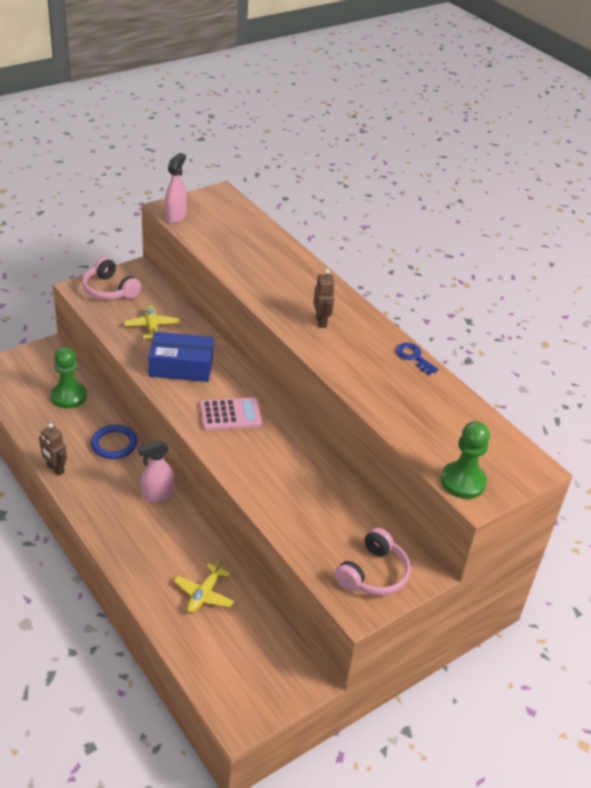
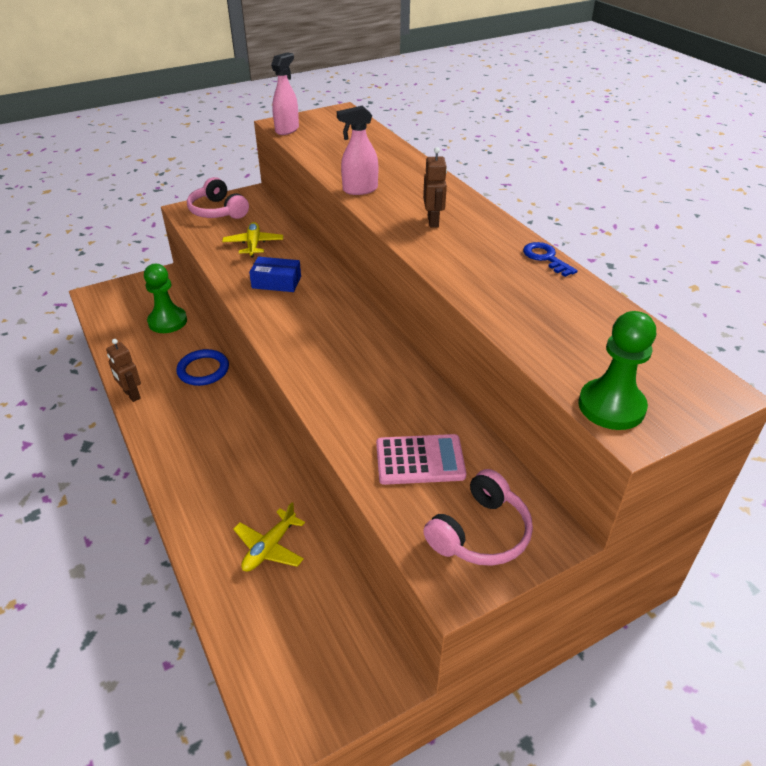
camera: 10 degrees right, 0 degrees up
pink spray bottle [138,440,174,502] -> pink spray bottle moved to [337,105,378,195]
blue box [148,332,214,382] -> blue box [249,257,301,292], size x0.64
pink calculator [200,397,262,430] -> pink calculator moved to [376,434,466,485]

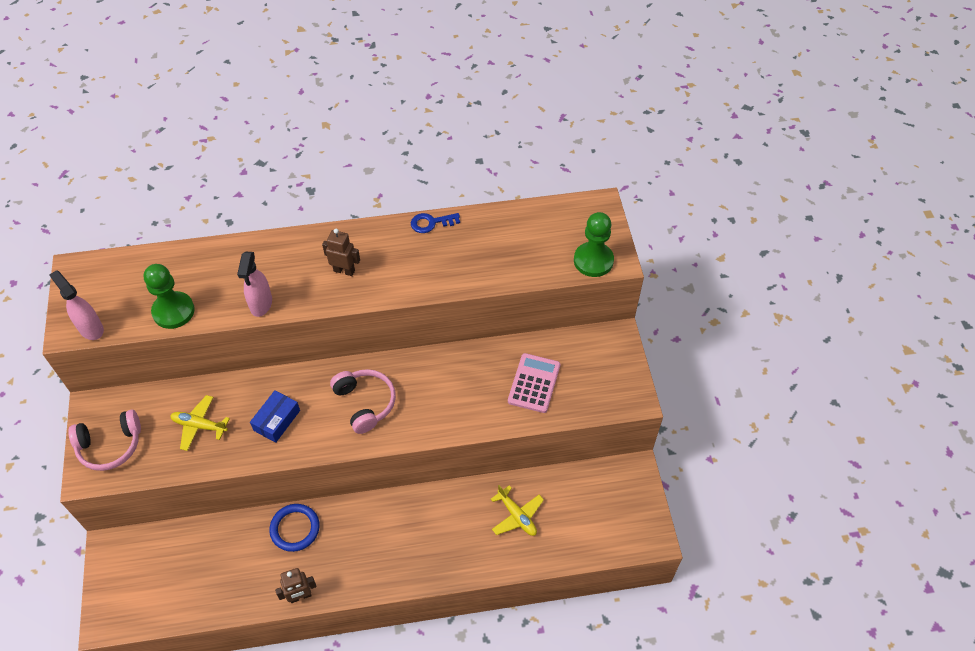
camera: 70 degrees left, 15 degrees up
green pawn [144,264,187,333] -> green pawn moved to [144,264,195,329]
pink headphones [423,469,533,566] -> pink headphones moved to [330,369,396,434]

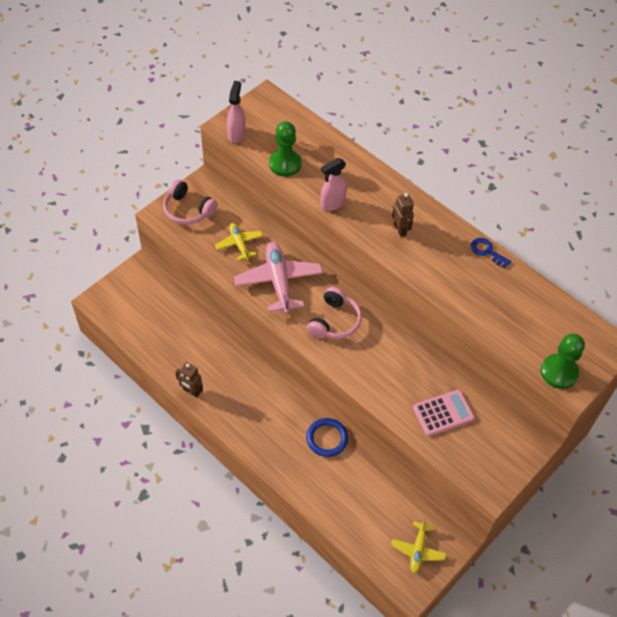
camera: 50 degrees right, 0 degrees up
blue box [250,390,300,443] -> pink plane [234,242,323,314]
blue ring [269,504,320,552] -> blue ring moved to [306,418,348,457]
yellow plane [491,485,544,536] -> yellow plane moved to [391,518,446,573]

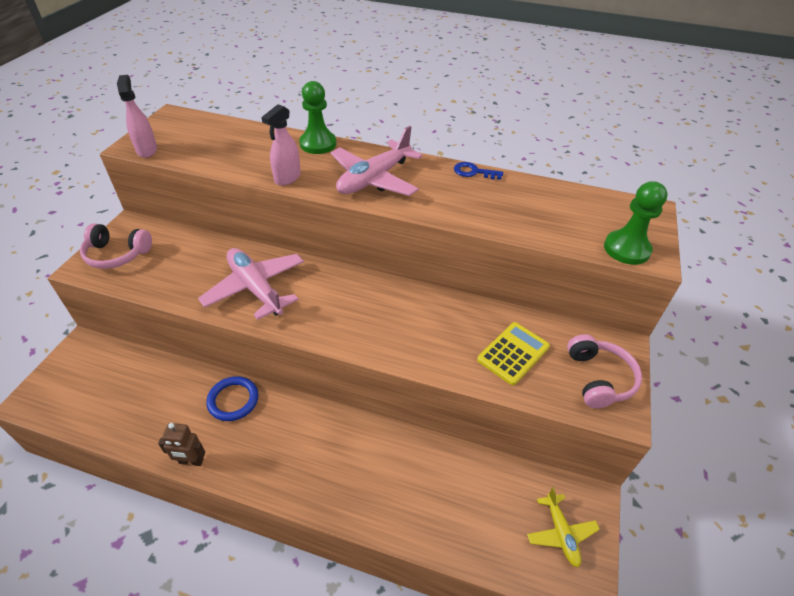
camera: 25 degrees left, 10 degrees down
yellow plane [215,223,263,261] -> none
green pawn [269,121,301,177] -> green pawn moved to [299,81,336,154]
blue ring [306,418,348,457] -> blue ring moved to [206,376,258,421]
pink headphones [307,287,362,339] -> pink headphones moved to [567,334,642,408]
brown robot [392,193,414,237] -> pink plane [331,126,423,196]
pink calculator [413,390,475,436] -> yellow calculator [477,322,550,385]

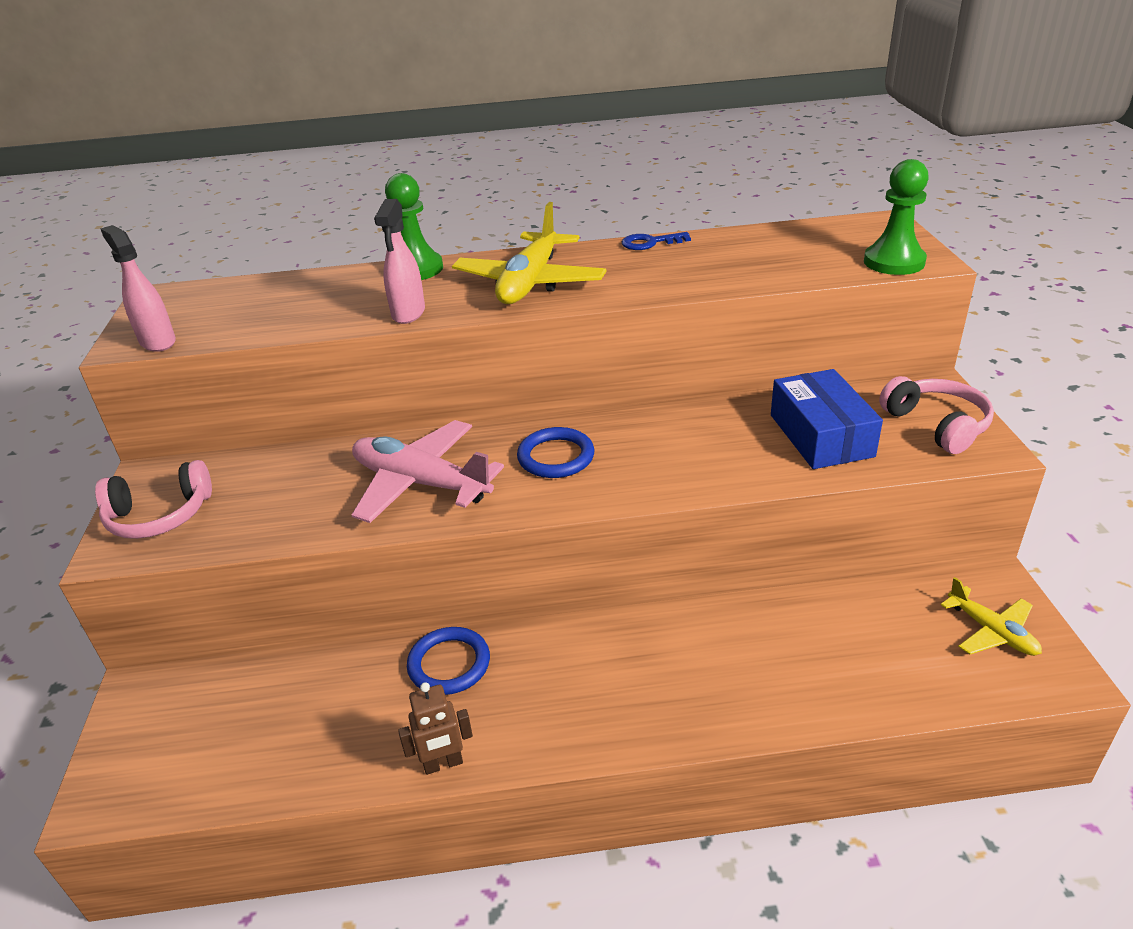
camera: 20 degrees left, 10 degrees down
pink plane [331,126,423,196] -> yellow plane [452,202,606,304]
yellow calculator [477,322,550,385] -> blue box [771,369,883,469]
none -> blue ring [517,427,594,478]

